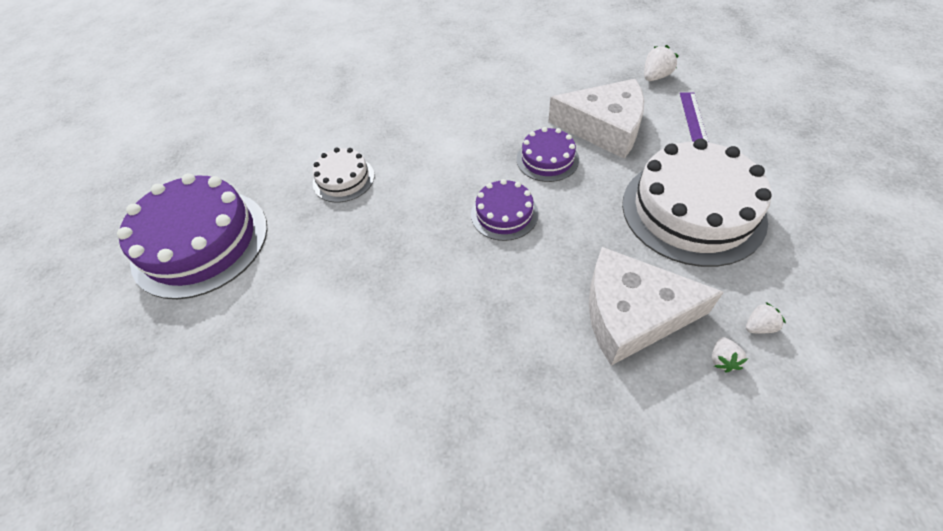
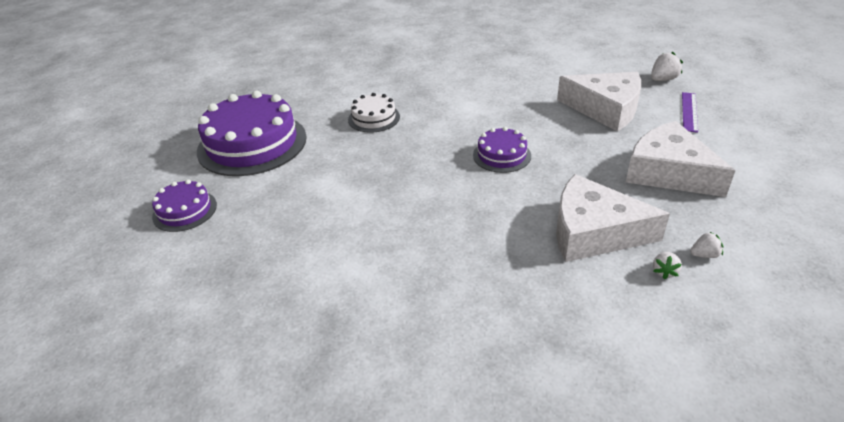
camera: 10 degrees right, 15 degrees down
purple cake [517,127,579,182] -> purple cake moved to [152,179,217,232]
white cake [622,138,771,267] -> white cheese [626,121,736,197]

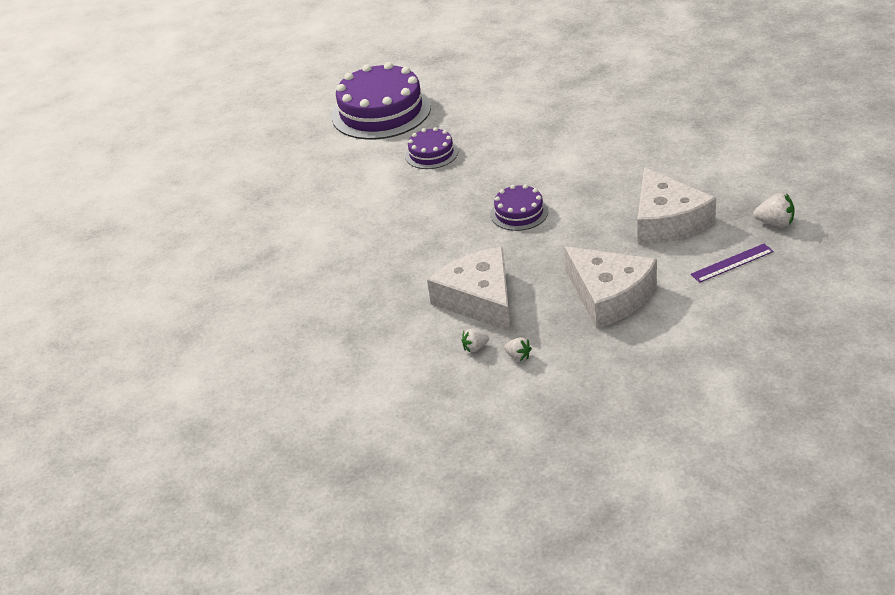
camera: 50 degrees right, 0 degrees up
purple cake [152,179,217,232] -> purple cake moved to [405,127,458,169]
white cake [348,93,400,133] -> none
white cheese [626,121,736,197] -> white cheese turned 135 degrees clockwise [564,246,657,329]

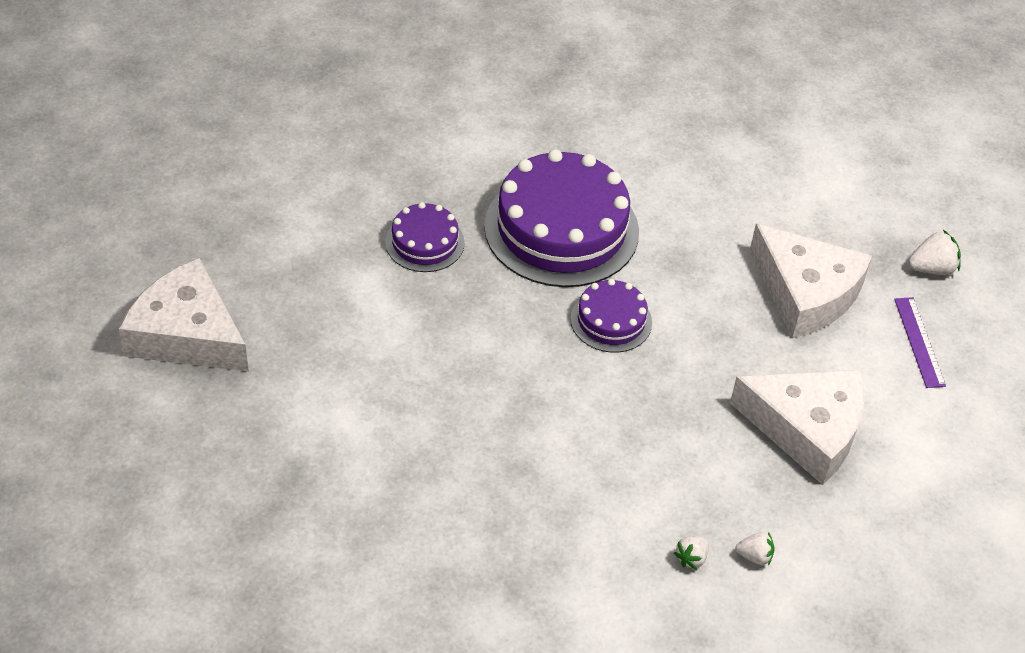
camera: 35 degrees left, 10 degrees up
purple cake [332,62,431,139] -> purple cake moved to [484,149,639,287]
white cheese [427,247,511,332] -> white cheese moved to [119,258,249,372]
purple ruler [691,244,774,283] -> purple ruler turned 45 degrees counterclockwise [894,297,946,388]

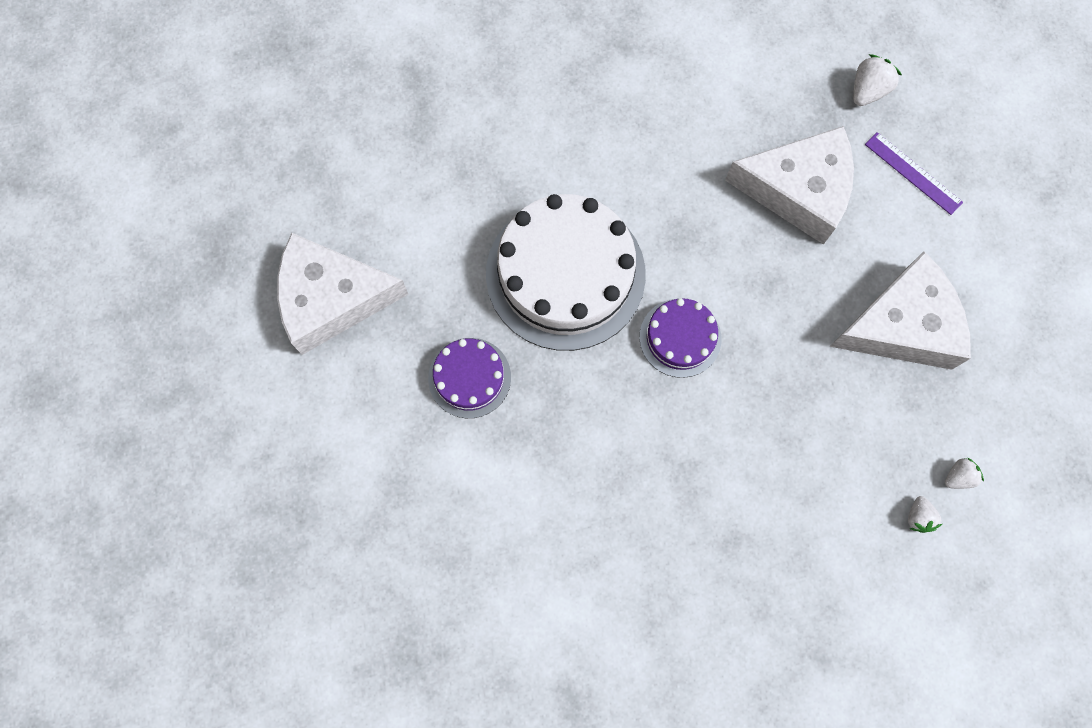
camera: 35 degrees left, 25 degrees up
white cheese [119,258,249,372] -> white cheese moved to [277,233,408,355]
purple cake [484,149,639,287] -> white cake [486,194,646,351]

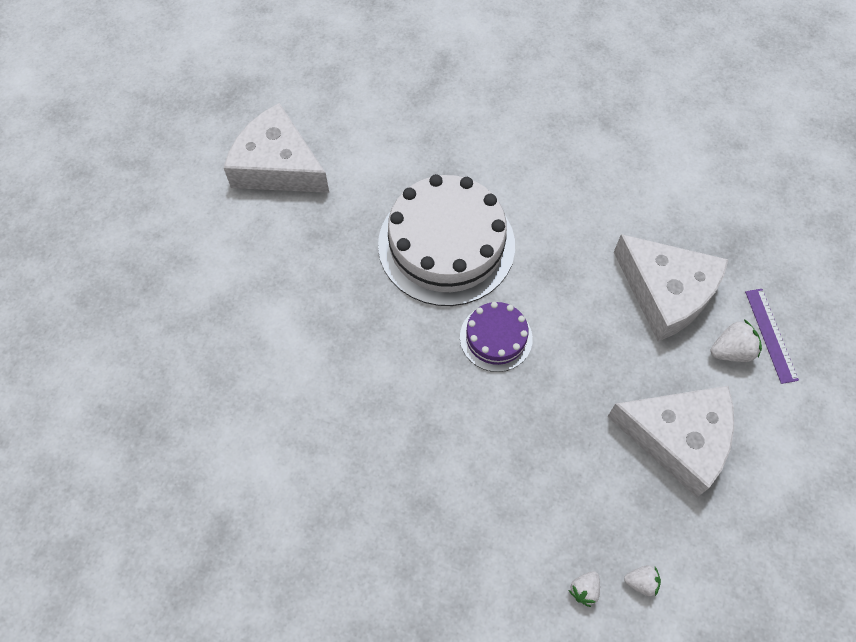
camera: 35 degrees right, 10 degrees down
purple cake [428,338,511,418] -> none
white strawberry [853,54,902,106] -> white strawberry moved to [710,319,762,362]

